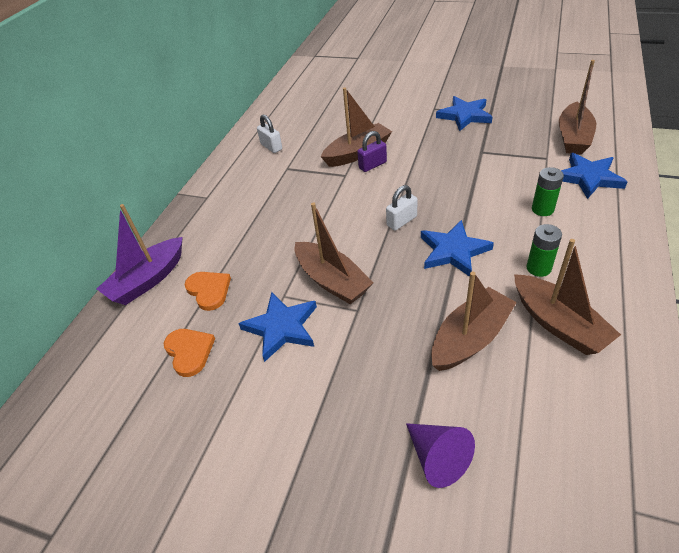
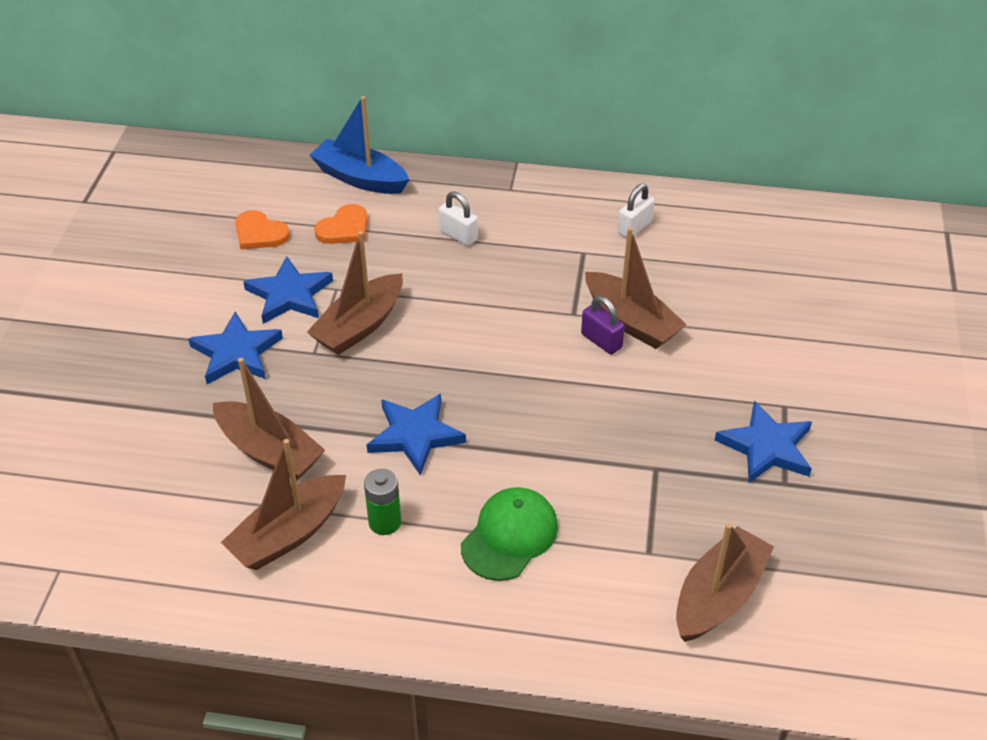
camera: 75 degrees right, 0 degrees up
purple boat [97,204,183,305] -> blue boat [310,96,409,194]
orange heart [164,329,215,377] -> orange heart turned 75 degrees clockwise [235,210,290,249]
white padlock [386,185,418,231] -> white padlock moved to [439,191,478,246]
purple cone [406,423,475,488] -> none
green battery [532,167,564,216] -> green cap [461,487,558,581]
brown boat [559,60,596,154] -> brown boat turned 120 degrees clockwise [676,523,774,642]
blue star [561,153,627,199] -> blue star moved to [188,312,283,384]

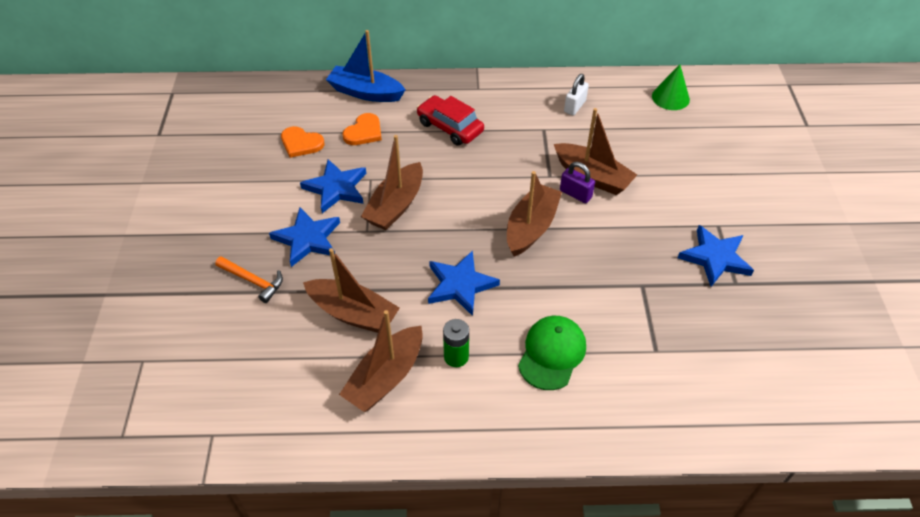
camera: 10 degrees left, 5 degrees up
white padlock [439,191,478,246] -> red car [417,95,484,146]
brown boat [676,523,774,642] -> brown boat moved to [507,171,562,257]
none -> orange hammer [215,256,283,303]
none -> green cone [652,64,690,110]

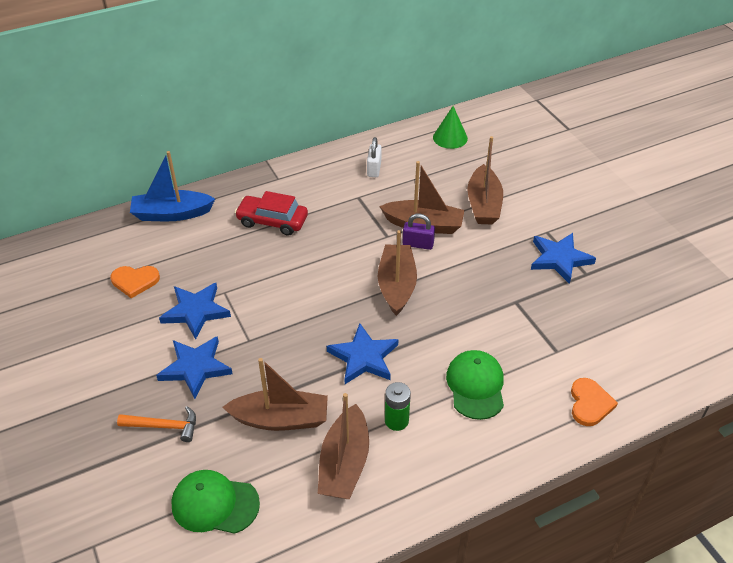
camera: 25 degrees left, 5 degrees down
orange heart [343,113,382,145] -> orange heart moved to [571,378,618,426]
brown boat [361,135,423,230] -> brown boat moved to [467,136,503,225]
none -> green cap [171,470,260,534]

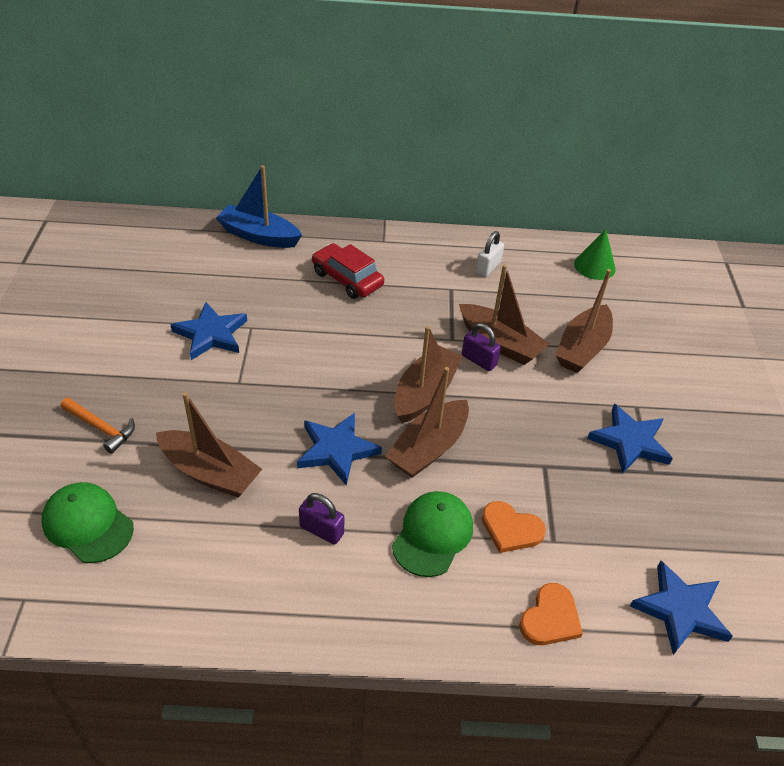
camera: 25 degrees right, 0 degrees up
orange heart [111,266,160,298] -> orange heart moved to [482,501,546,553]
blue star [156,336,233,399] -> blue star moved to [630,560,733,655]
brown boat [318,393,369,499] -> brown boat moved to [385,367,469,478]
green battery [385,382,411,431] -> purple padlock [299,493,344,545]

